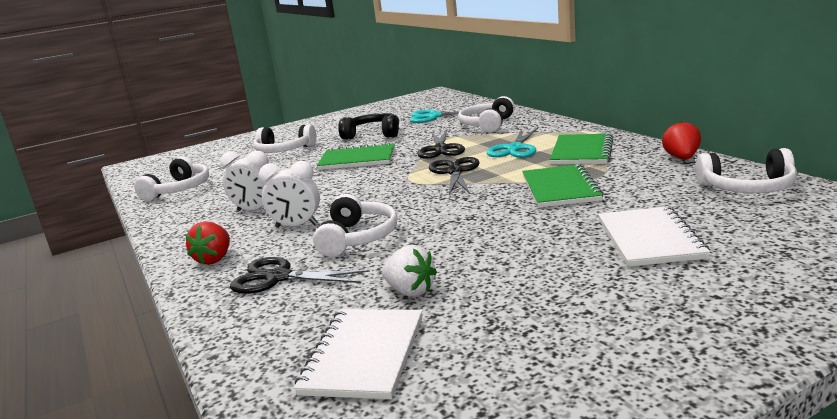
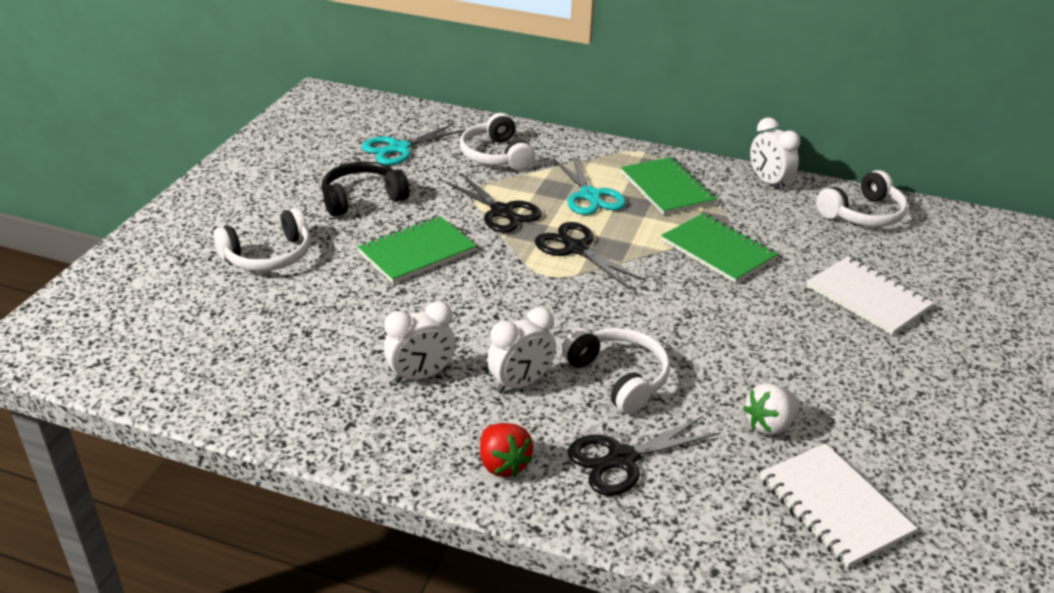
camera: 45 degrees left, 15 degrees up
white headphones [134,156,209,201] -> none
white strawberry [382,245,437,297] -> white strawberry turned 150 degrees clockwise [743,383,800,436]
red strawberry [662,121,701,159] -> white clock [750,118,800,191]

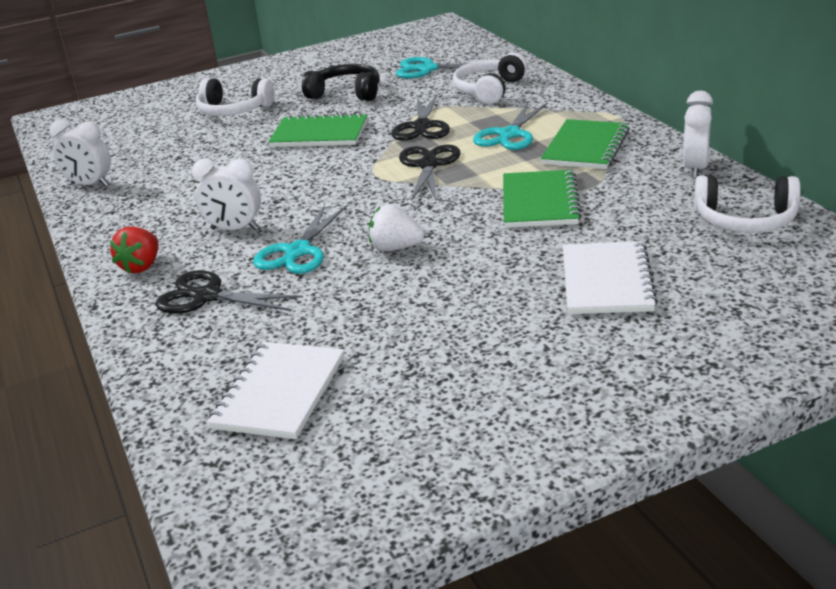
camera: 50 degrees right, 5 degrees down
white clock [384,301,456,383] -> white clock moved to [49,120,111,187]
white headphones [561,328,670,414] -> turquoise scissors [253,205,347,274]
white strawberry [743,383,800,436] -> white strawberry moved to [369,204,424,251]

